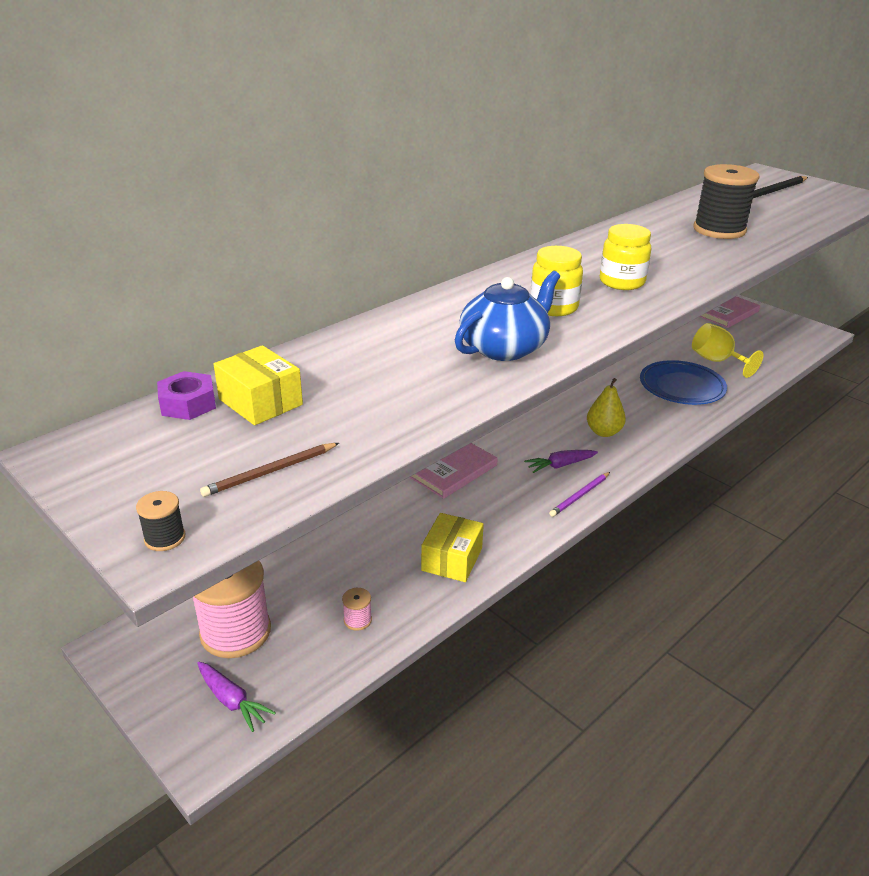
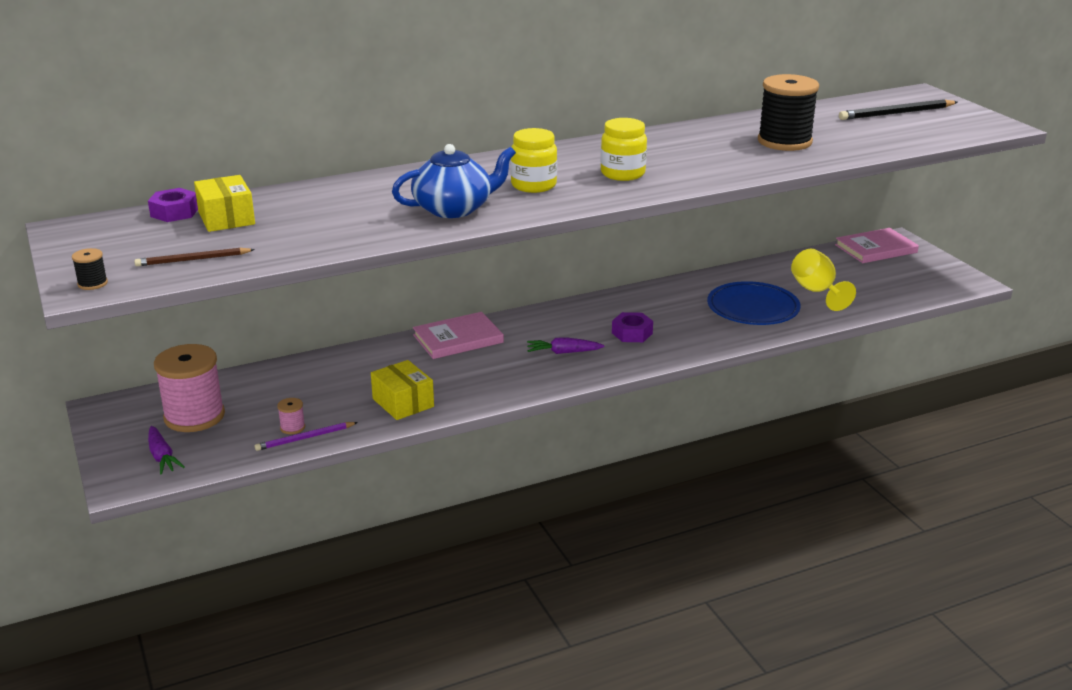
camera: 20 degrees right, 5 degrees down
yellow box [421,513,484,582] -> yellow box turned 75 degrees counterclockwise [371,360,434,420]
purple pencil [549,472,610,517] -> purple pencil moved to [255,422,358,451]
yellow pear [587,378,626,437] -> purple nut [612,312,653,342]

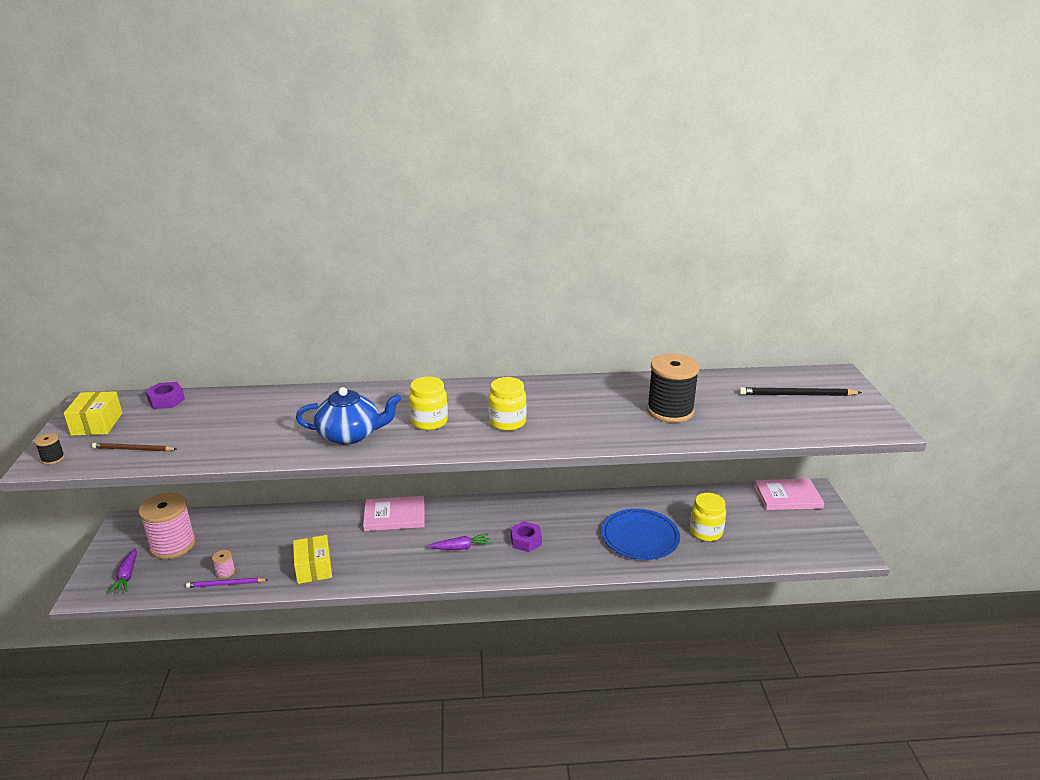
camera: 20 degrees right, 0 degrees up
yellow box [194,175,255,232] -> yellow box moved to [64,391,122,436]
purple carrot [527,338,604,354] -> purple carrot turned 150 degrees clockwise [428,533,491,550]
yellow goblet [791,249,856,311] -> yellow jar [690,493,726,541]

